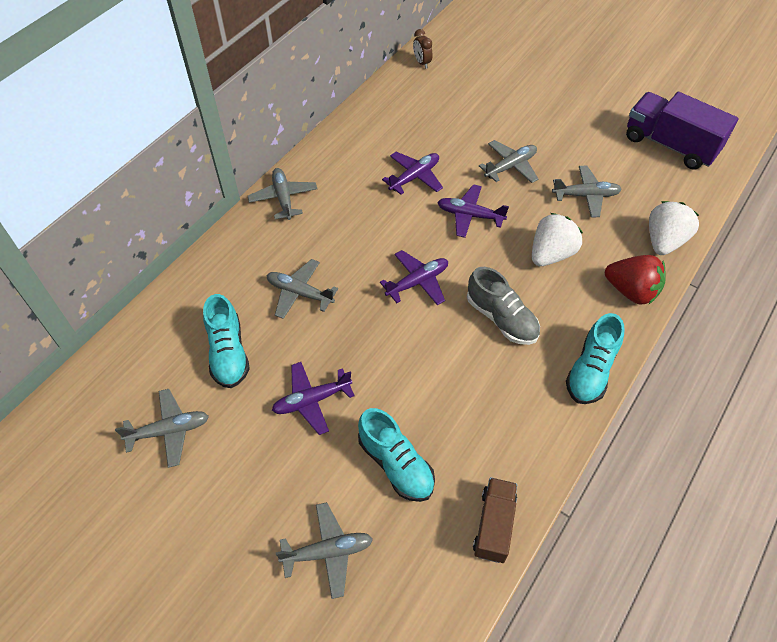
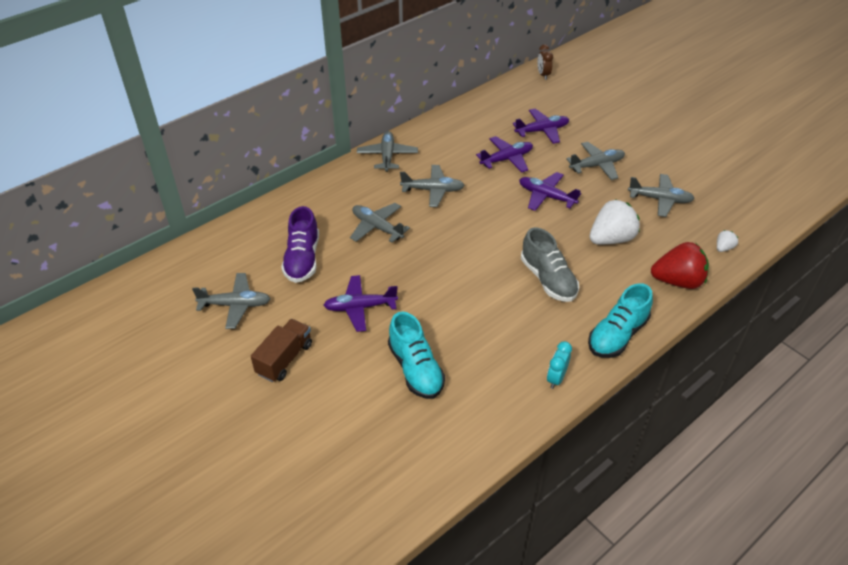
camera: 15 degrees right, 10 degrees down
turquoise shoe [203,294,250,388] -> purple shoe [281,206,319,283]
grey plane [276,502,373,599] -> grey plane moved to [400,165,465,207]
purple plane [380,250,448,305] -> purple plane moved to [513,109,569,144]
brown truck [473,477,517,563] -> brown truck moved to [251,319,312,382]
red strawberry [605,255,666,305] -> red strawberry turned 45 degrees counterclockwise [651,242,709,289]
purple truck [626,92,739,170] -> none
white strawberry [649,201,699,255] -> white strawberry [717,230,738,252], size x0.46
none -> turquoise clock [547,341,572,389]

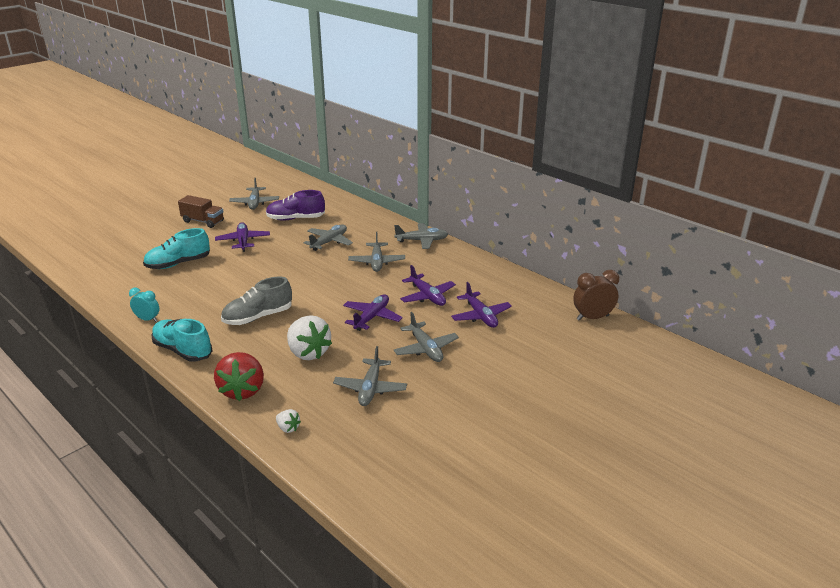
camera: 85 degrees right, 15 degrees down
brown clock [537,44,553,80] -> brown clock [573,270,619,321], size x1.51

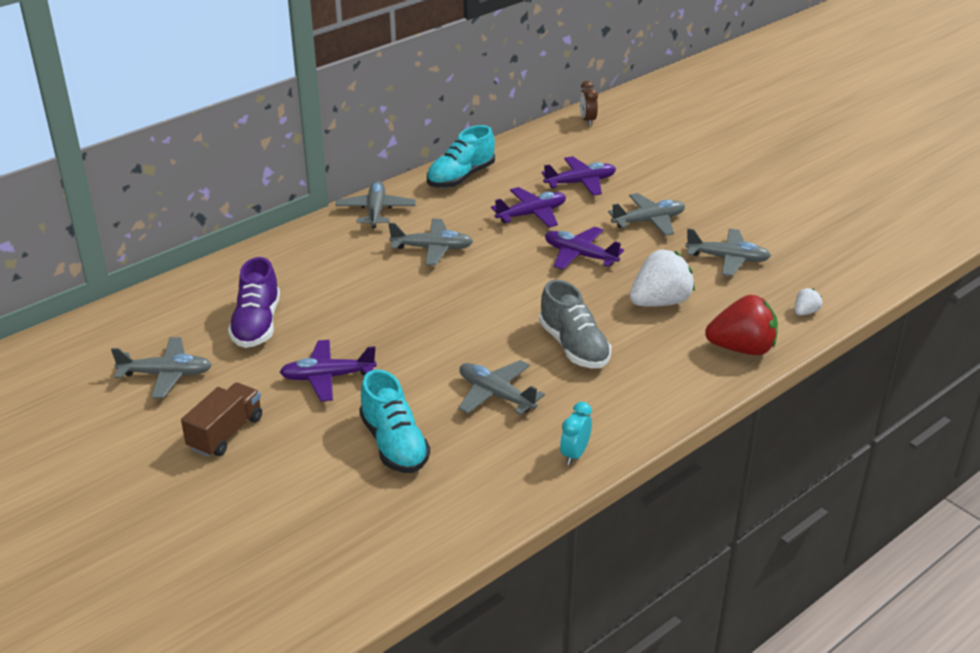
camera: 85 degrees left, 5 degrees up
turquoise shoe [151,319,212,362] -> turquoise shoe moved to [427,125,495,188]
grey plane [303,224,353,251] -> grey plane moved to [458,360,545,415]
brown clock [573,270,619,321] -> brown clock [580,81,598,126], size x0.66

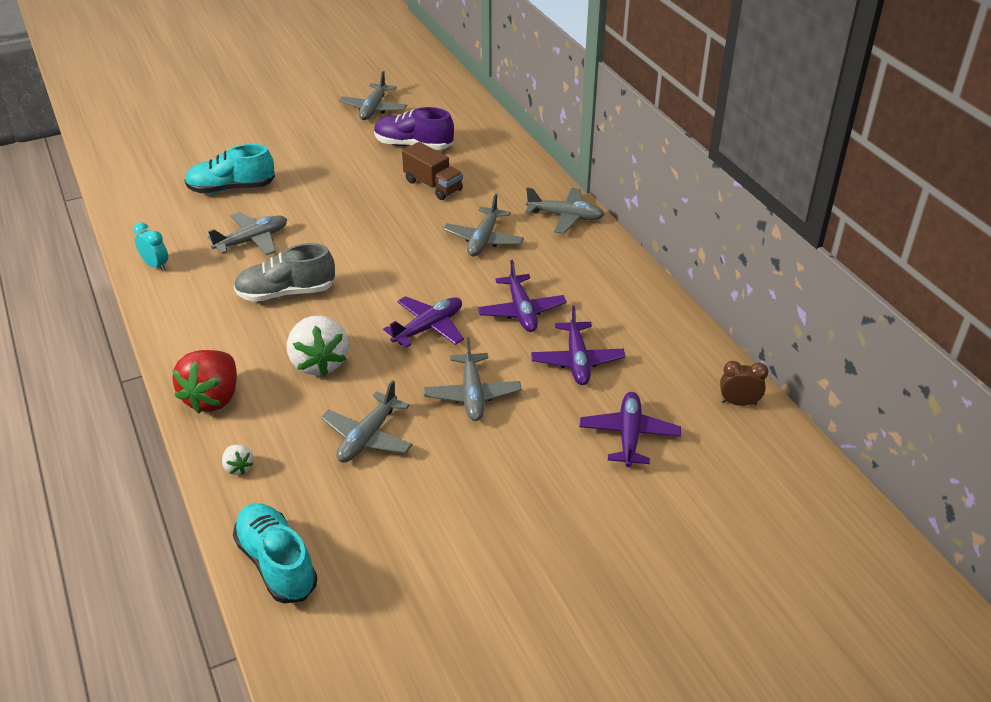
camera: 105 degrees right, 5 degrees up
brown truck [181,382,262,457] -> brown truck moved to [402,142,463,200]
purple plane [280,340,377,401] -> purple plane moved to [580,392,681,467]
turquoise shoe [427,125,495,188] -> turquoise shoe moved to [233,503,318,603]

